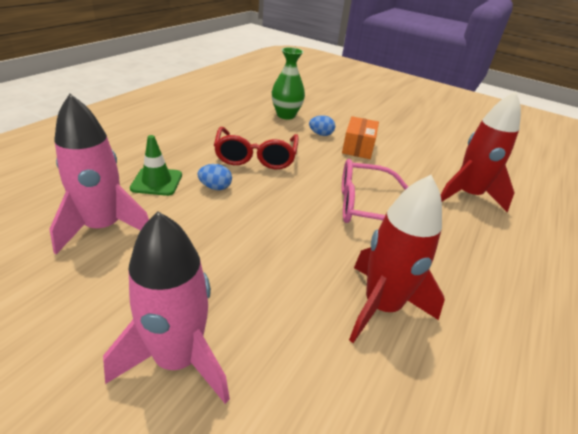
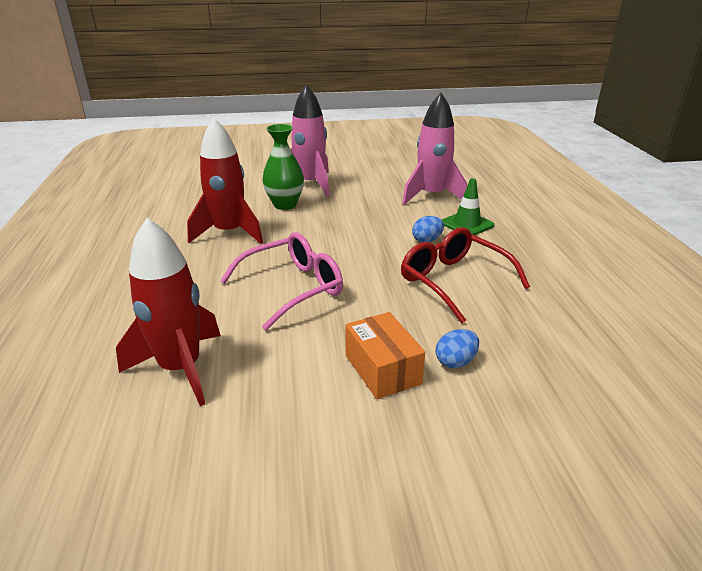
camera: 145 degrees right, 5 degrees down
green vase [272,47,305,120] -> green vase moved to [262,124,304,210]

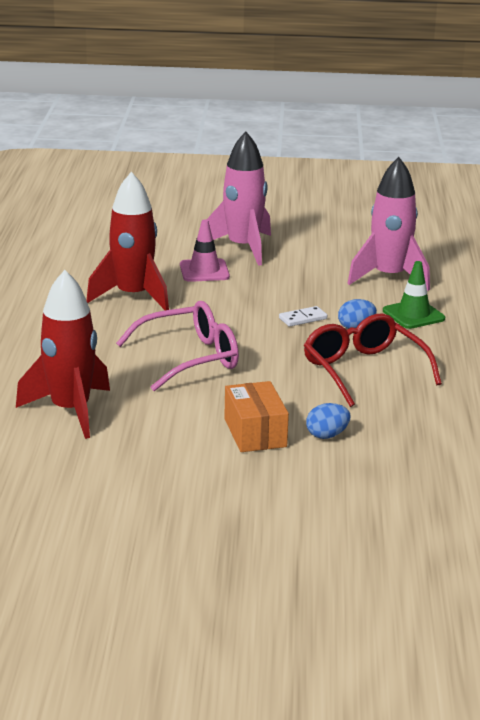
camera: 10 degrees right, 5 degrees down
green vase [262,124,304,210] -> pink traffic cone [180,219,230,282]
none -> white domino [279,306,327,327]

